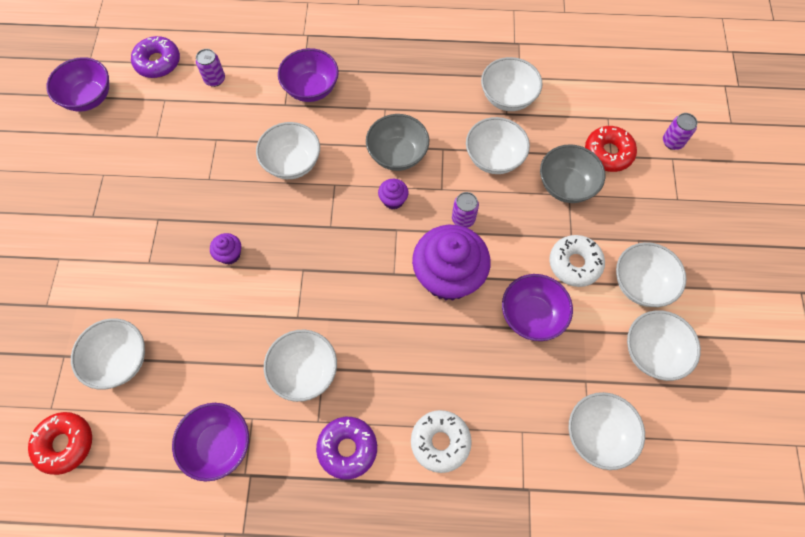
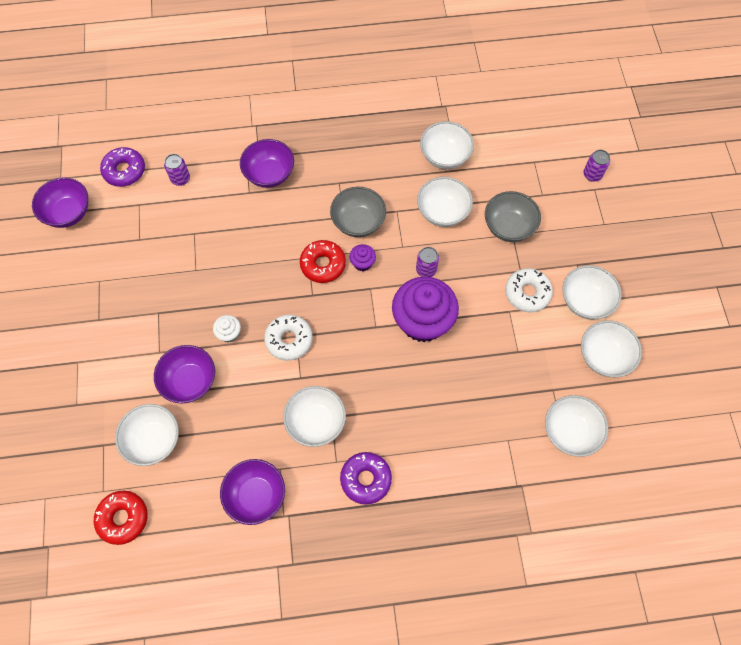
camera: 10 degrees left, 0 degrees up
purple cupcake [210,233,241,265] -> white cupcake [213,315,241,342]
white bowl [256,122,320,179] -> none
white donut [411,410,472,473] -> white donut moved to [264,315,313,361]
purple bowl [502,274,573,341] -> purple bowl moved to [154,345,215,404]
red donut [585,126,637,172] -> red donut moved to [300,240,346,283]

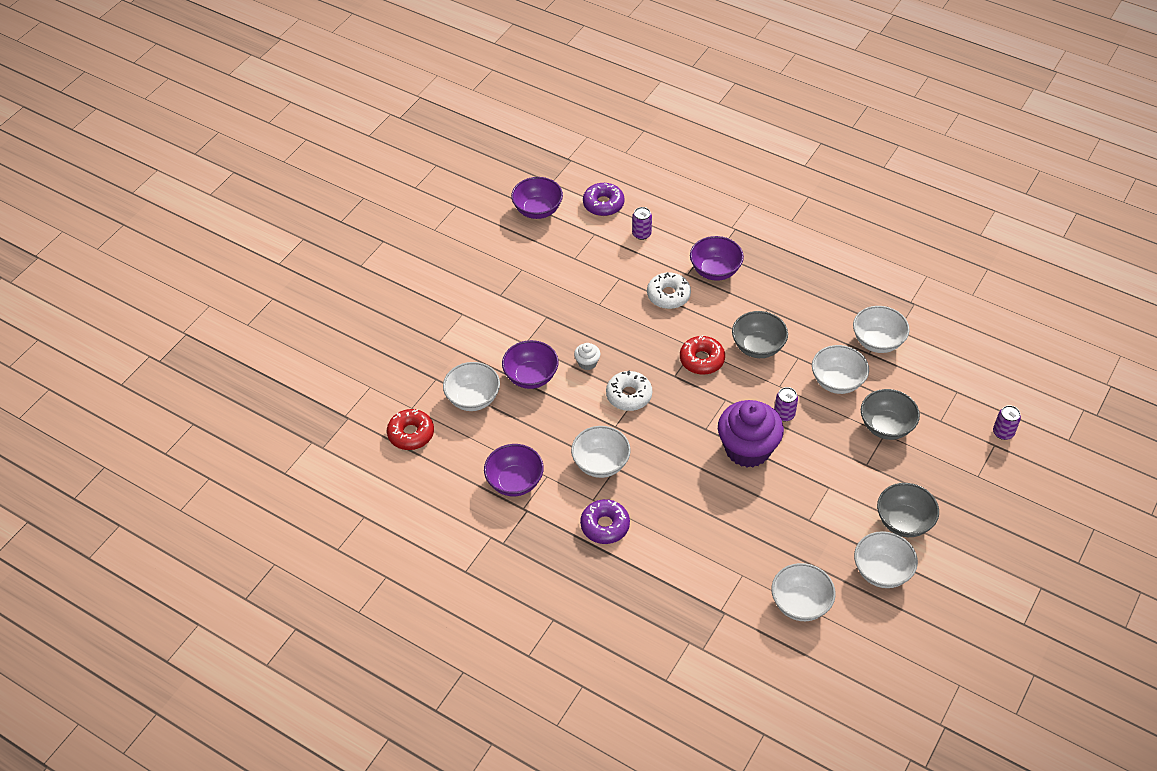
camera: 40 degrees right, 15 degrees down
purple cupcake [349,244,376,271] -> none
white donut [505,268,553,312] -> white donut moved to [647,272,691,309]
white bowl [562,265,622,320] -> grey bowl [877,483,939,537]

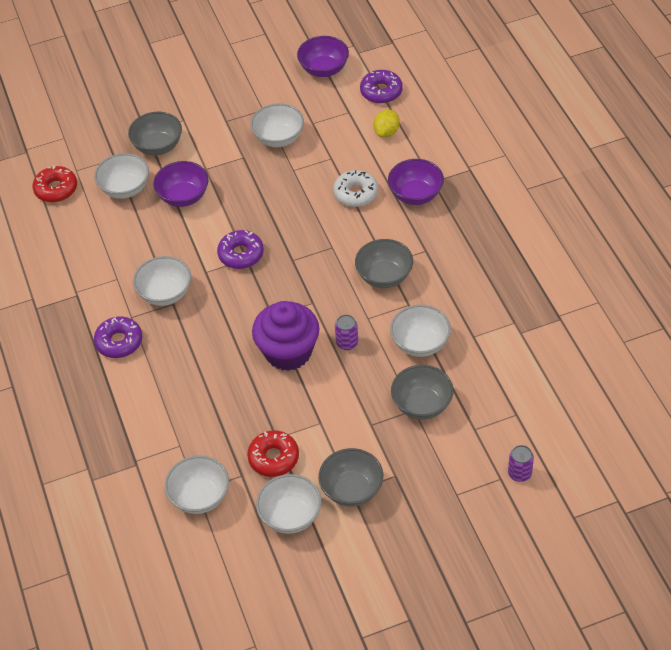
camera: 40 degrees right, 0 degrees up
purple bowl [484,444,544,496] -> none
white cupcake [574,343,600,370] -> none
white donut [606,370,652,411] -> purple donut [217,230,264,269]
purple can [632,207,652,240] -> yellow lemon [373,110,400,137]
red donut [680,335,725,375] -> red donut moved to [247,430,299,477]
white bowl [853,306,910,353] -> white bowl moved to [250,103,304,147]
none -> grey bowl [128,112,182,155]

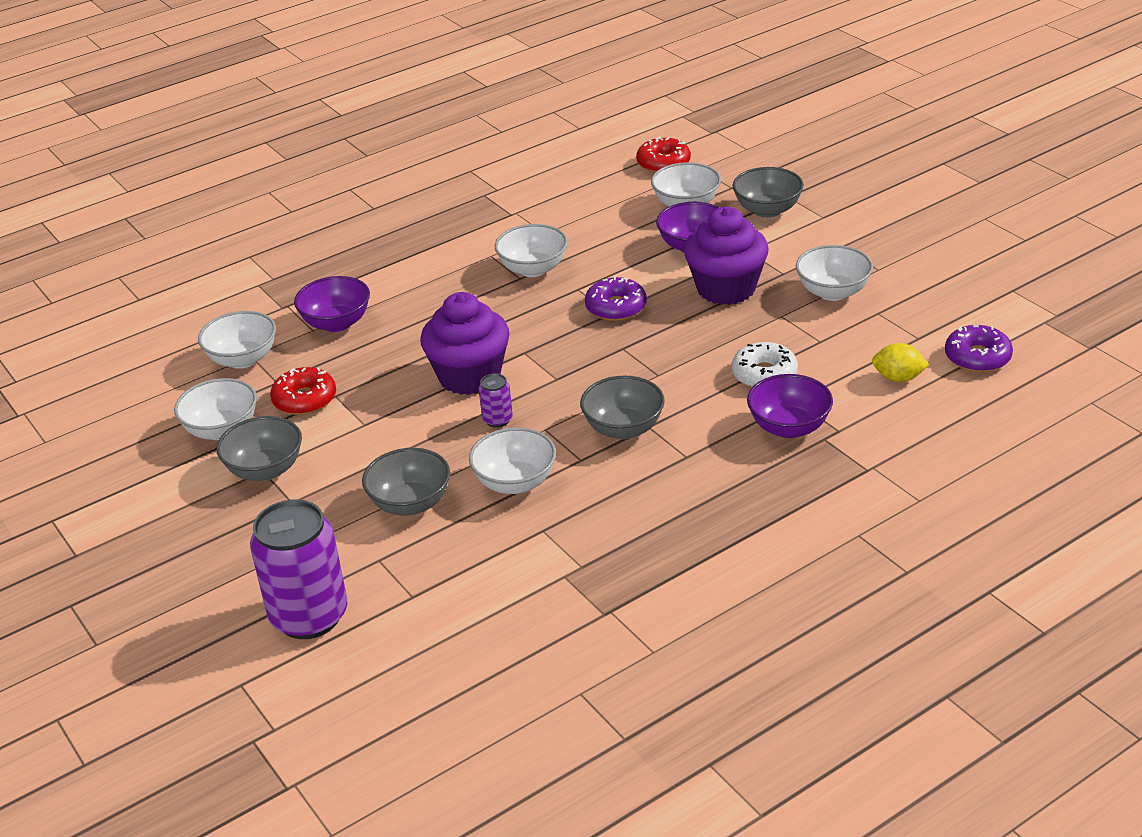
camera: 75 degrees right, 15 degrees down
purple donut [94,317,142,358] -> none
purple bowl [297,36,349,77] -> purple bowl moved to [294,276,370,332]
purple can [508,445,534,482] -> purple can [250,499,347,639], size x2.28
none -> purple cupcake [684,207,769,305]

